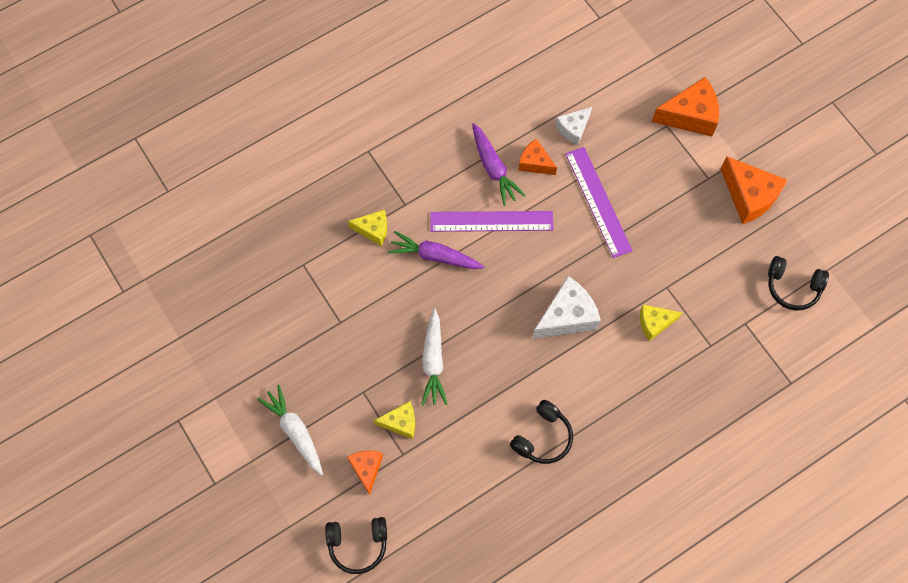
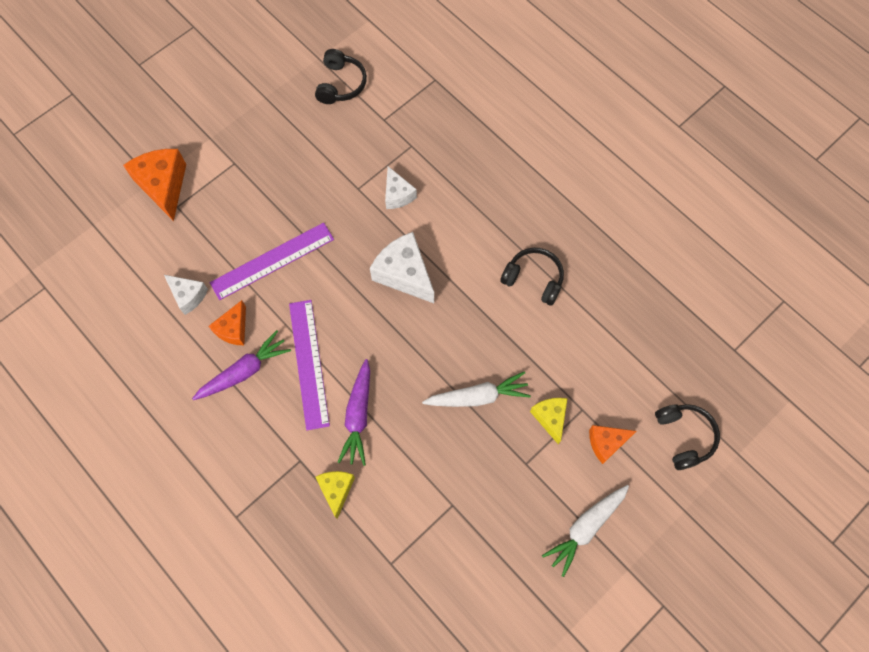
camera: 100 degrees left, 0 degrees up
yellow cheese [640,305,682,341] -> white cheese [385,166,417,209]
orange cheese [721,156,787,224] -> none

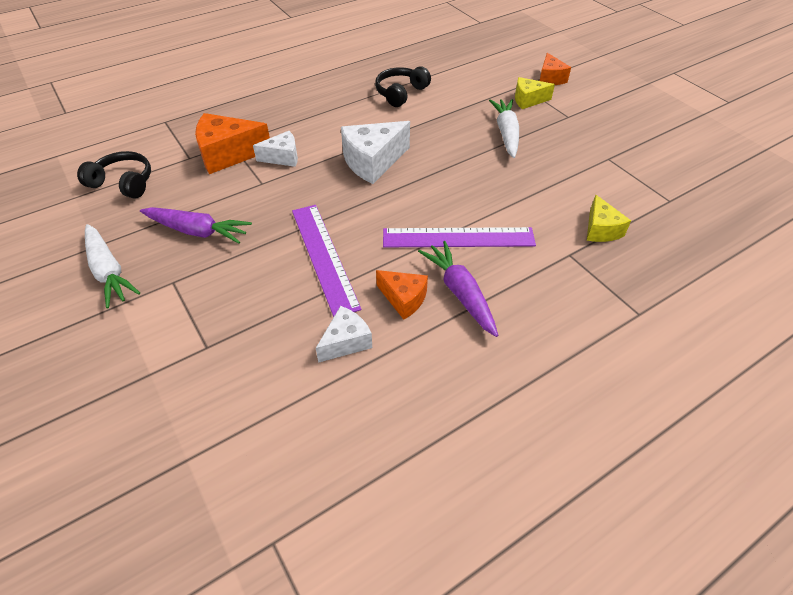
camera: 80 degrees left, 20 degrees down
orange cheese [123,149,186,221] -> orange cheese moved to [195,113,270,174]
yellow cheese [315,471,355,519] -> yellow cheese turned 105 degrees counterclockwise [587,195,631,242]
purple carrot [337,359,370,466] -> purple carrot moved to [140,207,252,244]
white carrot [542,485,629,577] -> white carrot moved to [85,224,140,308]
black headphones [655,404,720,470] -> none

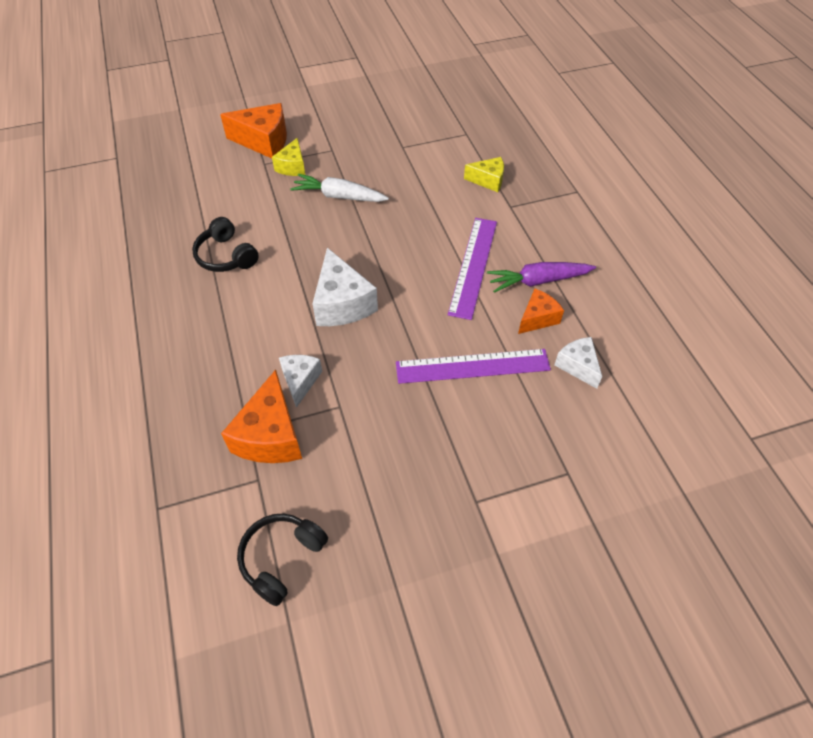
camera: 75 degrees left, 5 degrees up
white carrot [85,224,140,308] -> none
purple carrot [140,207,252,244] -> none
orange cheese [540,53,571,85] -> orange cheese [220,103,287,158], size x1.67

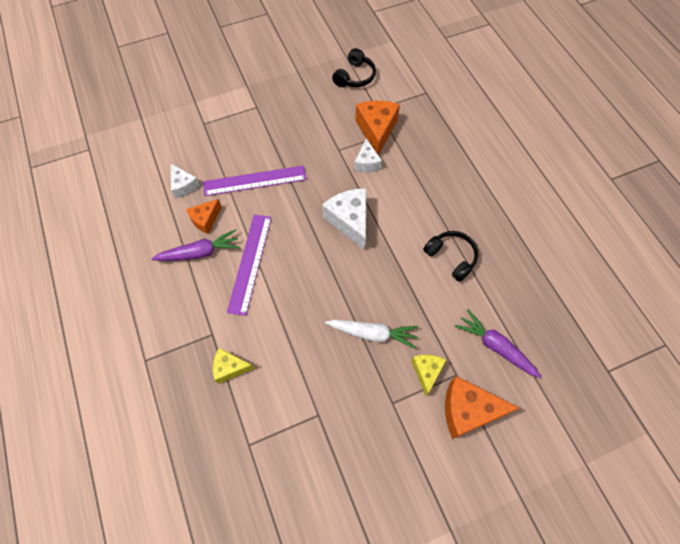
camera: 175 degrees right, 10 degrees up
none -> purple carrot [455,309,542,378]

